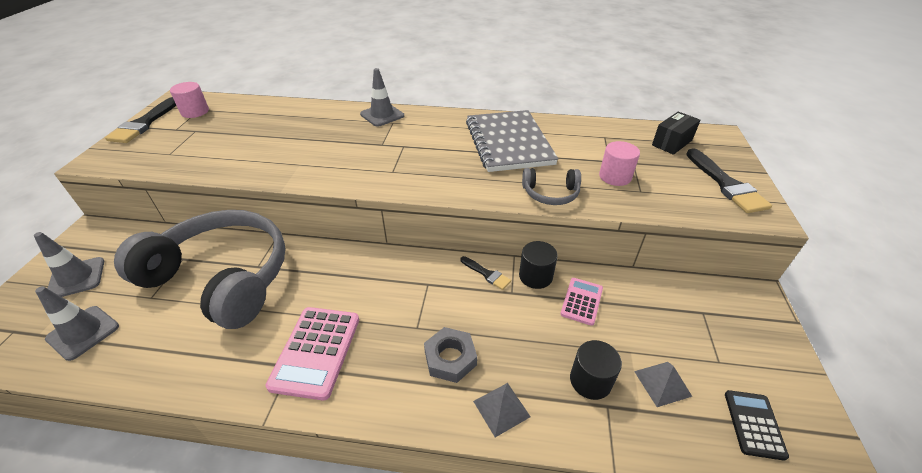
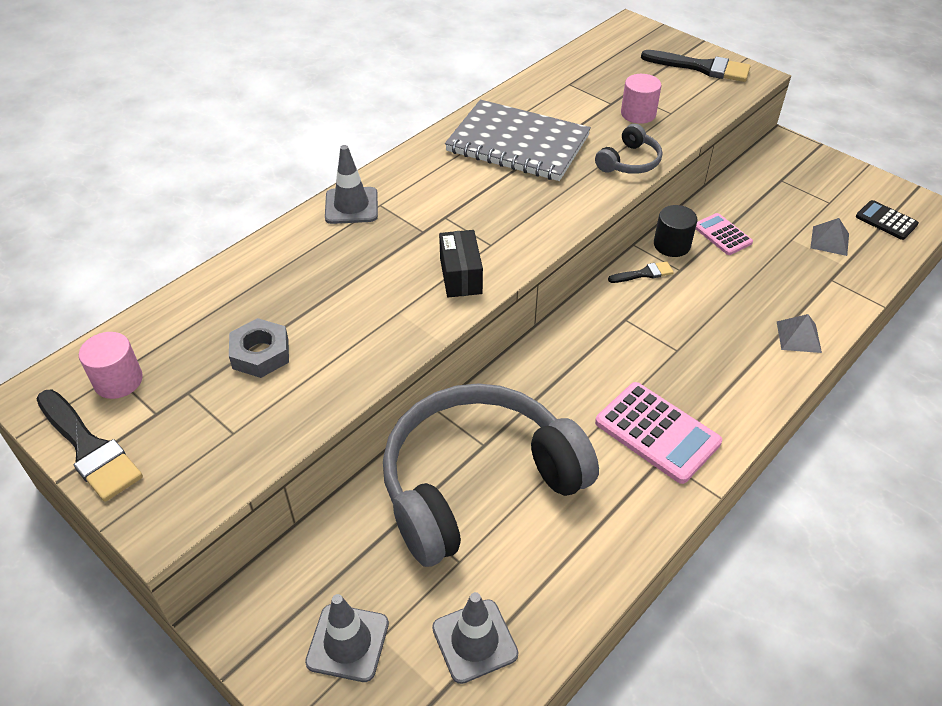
camera: 55 degrees left, 5 degrees up
grey nut [424,327,477,383] -> grey nut moved to [229,318,289,378]
black cylinder [570,340,622,400] -> none
black box [652,112,700,155] -> black box moved to [439,230,483,298]

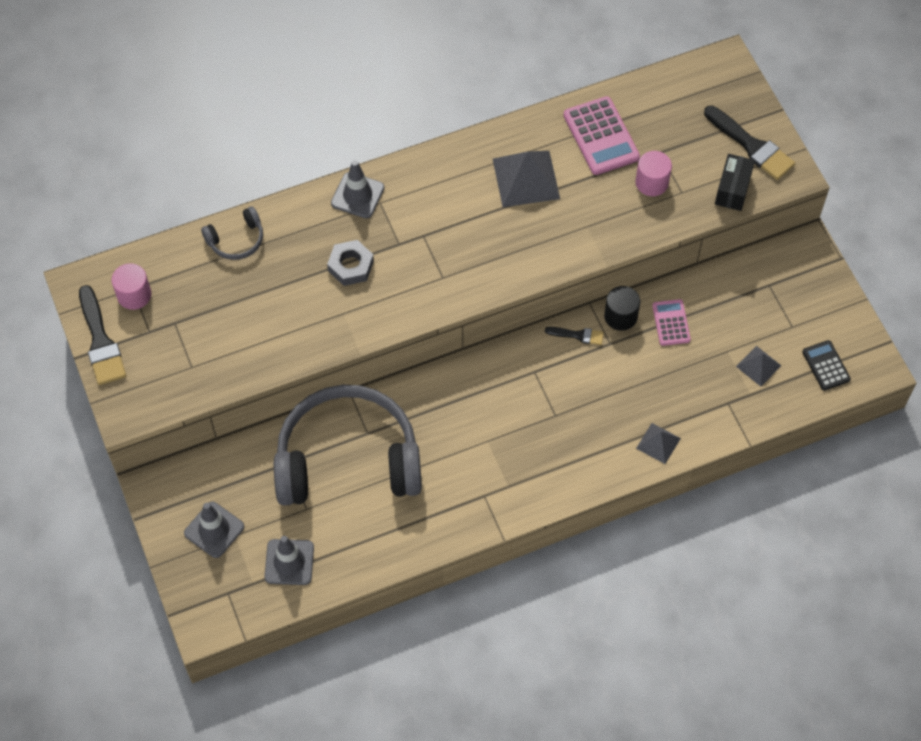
camera: 25 degrees right, 15 degrees up
grey nut [229,318,289,378] -> grey nut moved to [327,240,374,286]
black box [439,230,483,298] -> black box moved to [715,154,755,211]
grey notebook [445,100,591,181] -> grey pyramid [493,151,560,207]
grey headphones [595,124,662,174] -> grey headphones moved to [201,206,263,260]
pink calculator [595,382,722,484] -> pink calculator moved to [563,96,640,175]

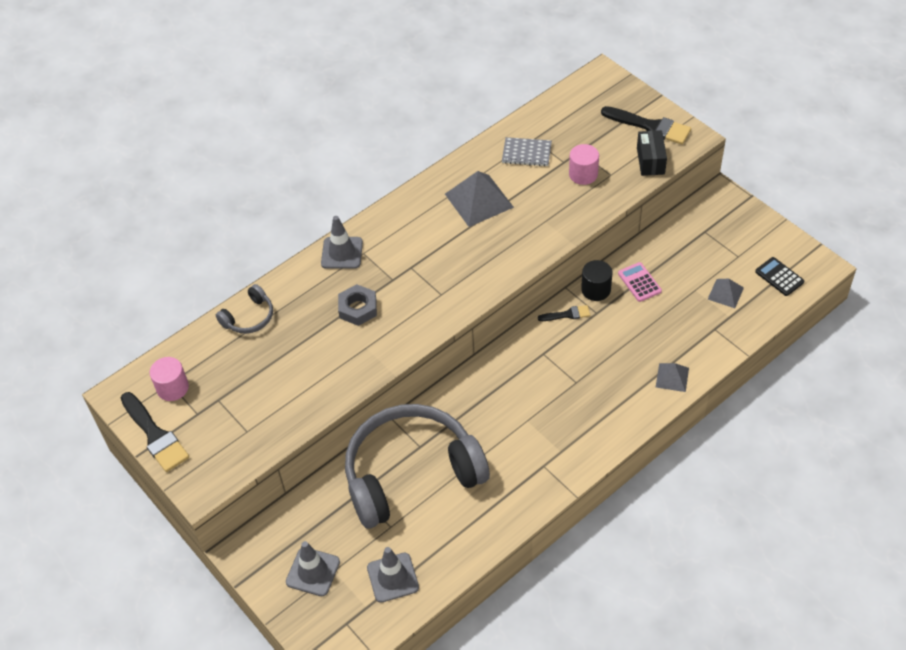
camera: 15 degrees left, 10 degrees down
pink calculator [563,96,640,175] -> grey notebook [502,137,552,166]

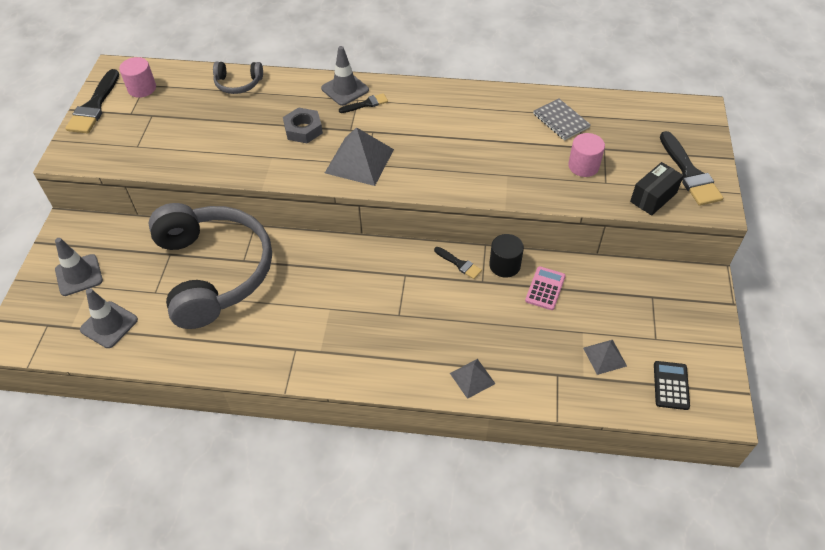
camera: 45 degrees right, 0 degrees up
grey headphones [345,404,490,529] -> grey headphones turned 45 degrees clockwise [148,203,272,329]
grey pyramid [445,171,514,227] -> grey pyramid moved to [325,127,394,186]
none -> black brush [339,93,388,113]

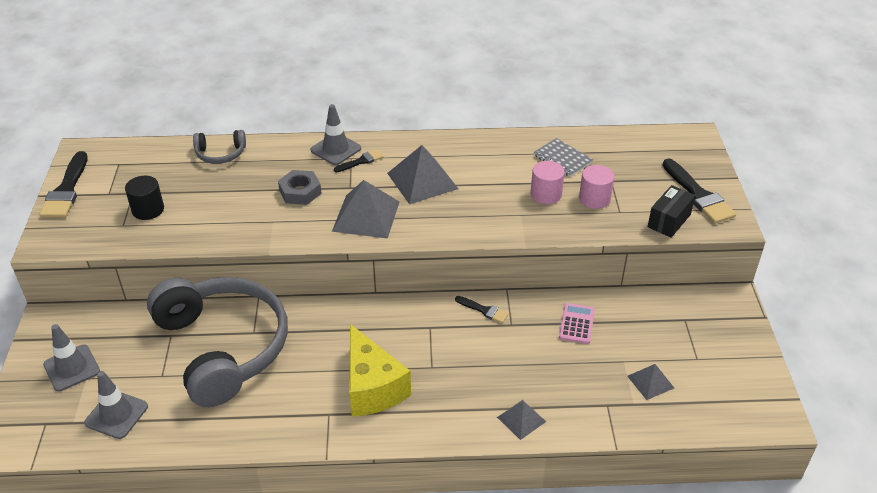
camera: 10 degrees left, 10 degrees down
pink cylinder [119,57,156,98] -> pink cylinder moved to [531,161,565,204]
black cylinder [489,234,524,278] -> black cylinder moved to [125,176,164,220]
black calculator [654,361,690,410] -> none
none -> yellow cheese [349,324,411,417]
none -> grey pyramid [387,145,458,204]

